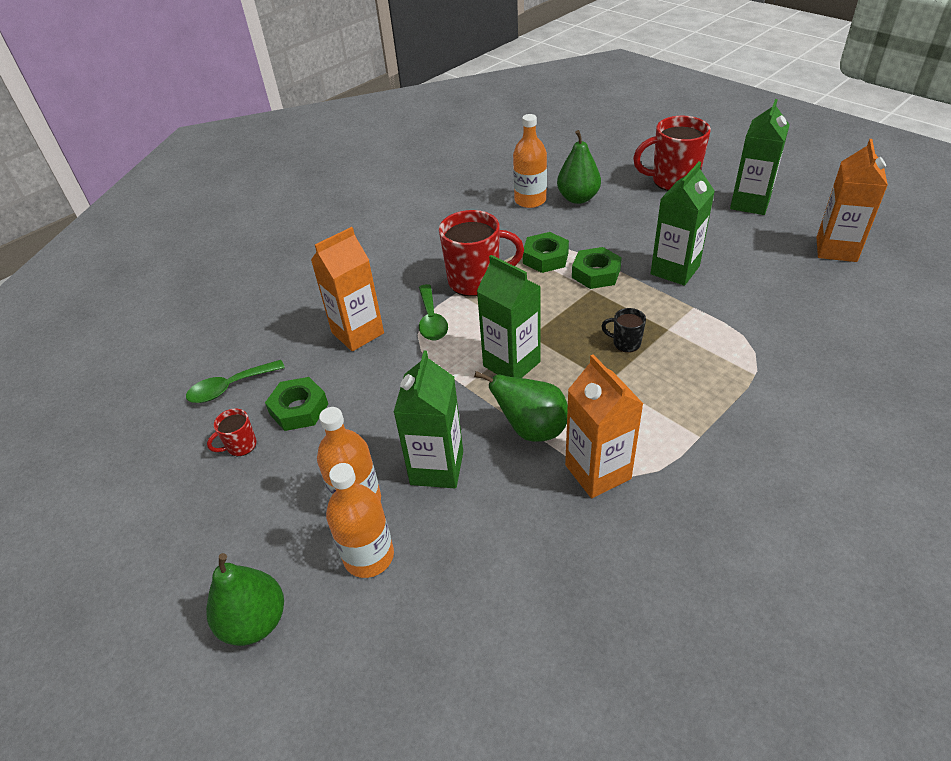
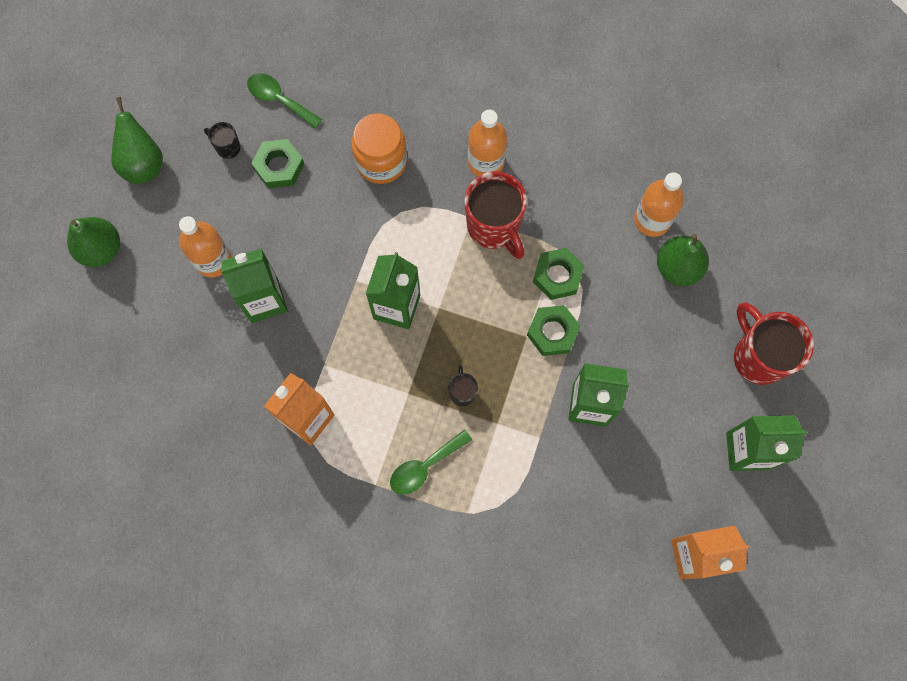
camera: 60 degrees right, 30 degrees up
red mug [207,408,257,456] -> black mug [204,122,240,159]
orange carton [311,227,384,351] -> orange jar [351,113,407,184]
orange bottle [326,463,394,578] -> orange bottle moved to [468,110,507,176]
green spoon [419,284,448,340] -> green spoon moved to [390,429,472,494]
green pear [474,371,568,442] -> green pear moved to [111,97,163,184]

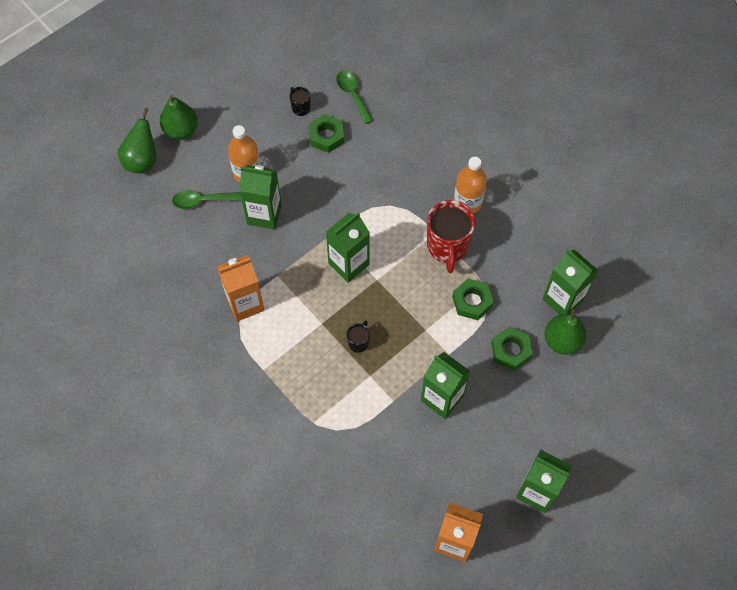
camera: 30 degrees right, 10 degrees down
green pear [111,97,163,184] -> green pear moved to [118,108,157,173]
orange jar [351,113,407,184] -> none
green spoon [390,429,472,494] -> green spoon moved to [172,190,241,209]
green nut [527,305,581,356] -> green nut moved to [491,327,533,371]
orange bottle [634,172,684,237] -> green carton [543,249,598,315]
red mug [734,302,814,385] -> none

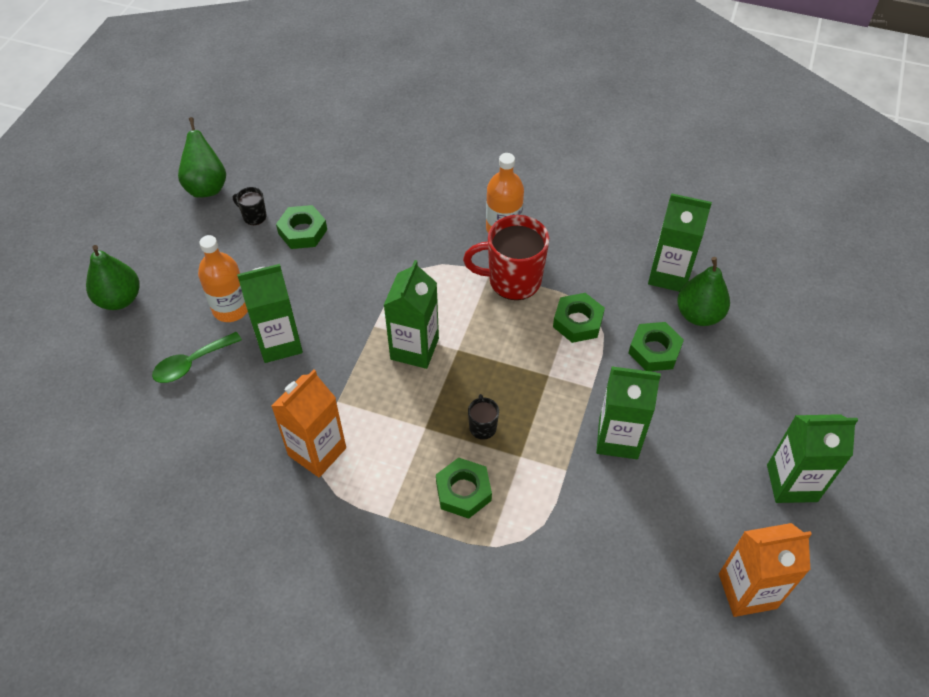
camera: 30 degrees left, 10 degrees down
green pear [118,108,157,173] -> green pear moved to [178,117,226,198]
green spoon [336,70,373,124] -> none
red mug [427,200,475,273] -> red mug turned 120 degrees clockwise [463,215,549,300]
none -> green nut [436,458,492,519]

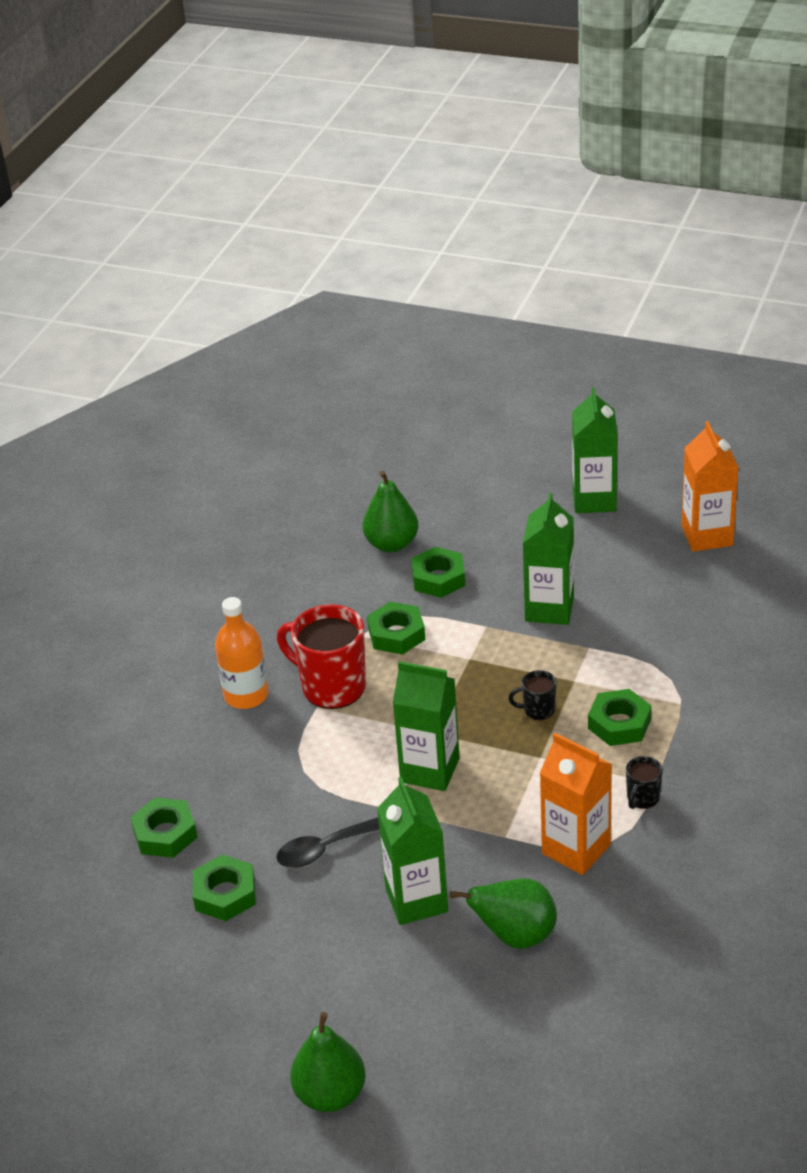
camera: 85 degrees left, 15 degrees down
green spoon [152,332,242,383] -> none
green pear [178,117,226,198] -> green pear moved to [450,879,557,949]
orange bottle [198,235,248,322] -> none
black mug [233,187,267,225] -> black mug moved to [626,756,663,809]
red mug [463,215,549,300] -> red mug turned 120 degrees clockwise [277,604,366,709]
green carton [648,193,712,292] -> none
none -> green nut [131,797,198,858]
none -> black spoon [276,818,379,868]

